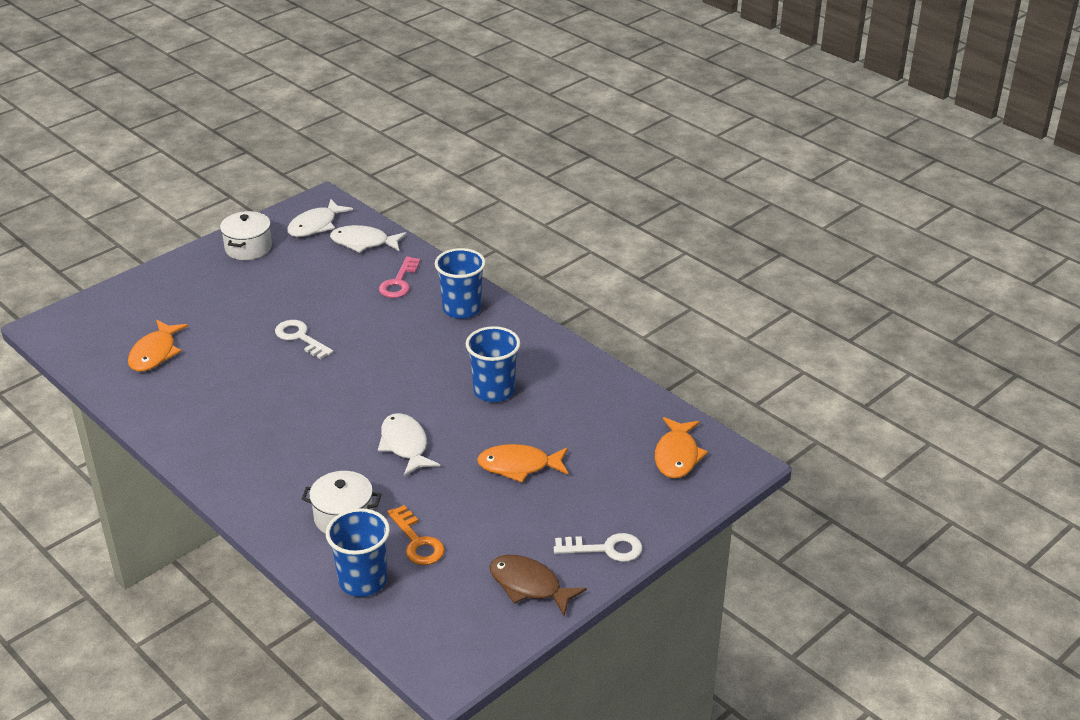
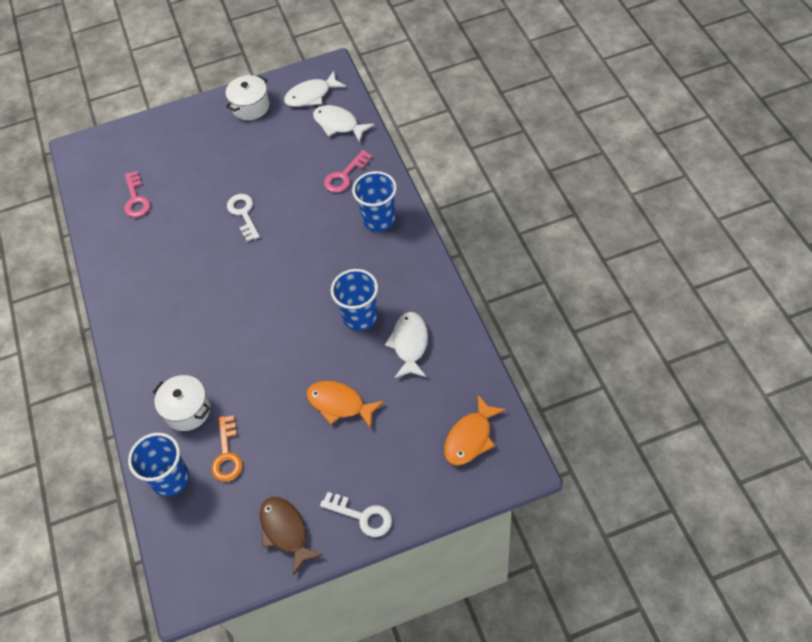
camera: 30 degrees right, 20 degrees up
orange fish [128,320,188,372] -> pink key [124,171,150,218]
white fish [378,413,440,476] -> white fish moved to [385,312,428,378]

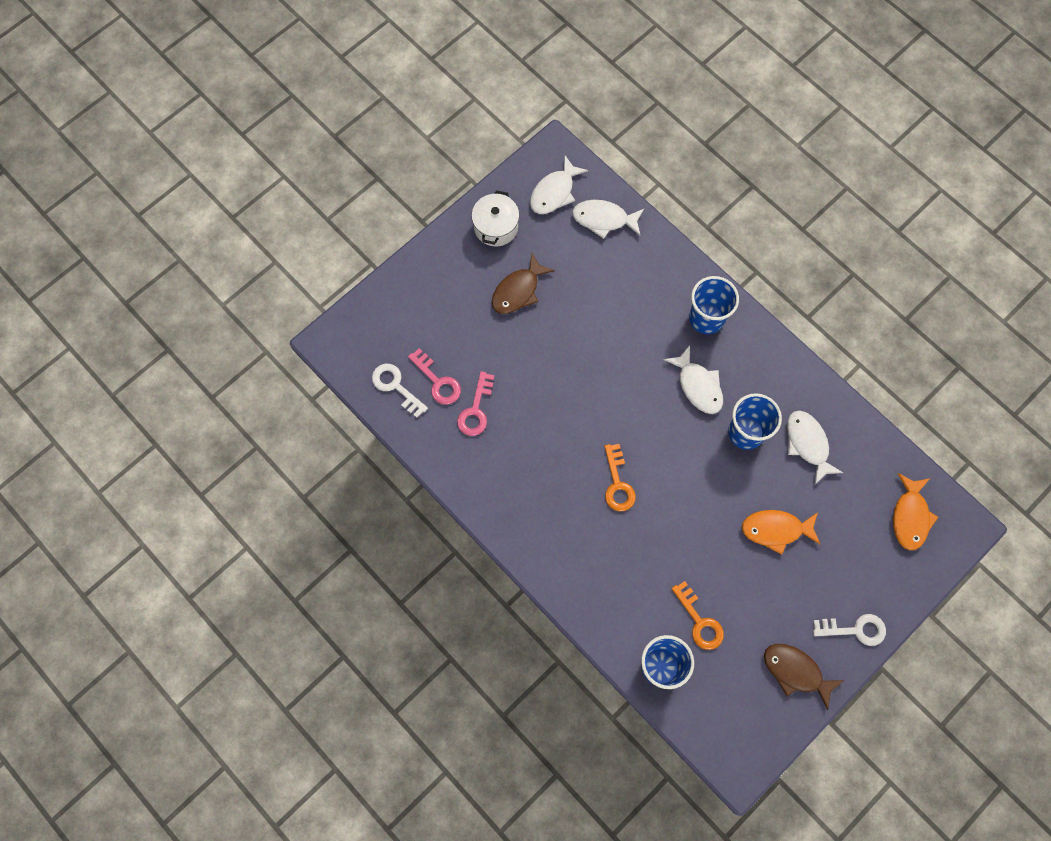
camera: 30 degrees left, 15 degrees up
white pot [153,375,210,431] -> none
white key [227,194,260,242] -> white key moved to [372,364,428,418]
pink key [324,150,372,193] -> pink key moved to [457,371,494,436]
none -> brown fish [492,253,555,314]
none -> orange key [605,444,636,511]
none -> white fish [664,345,723,414]

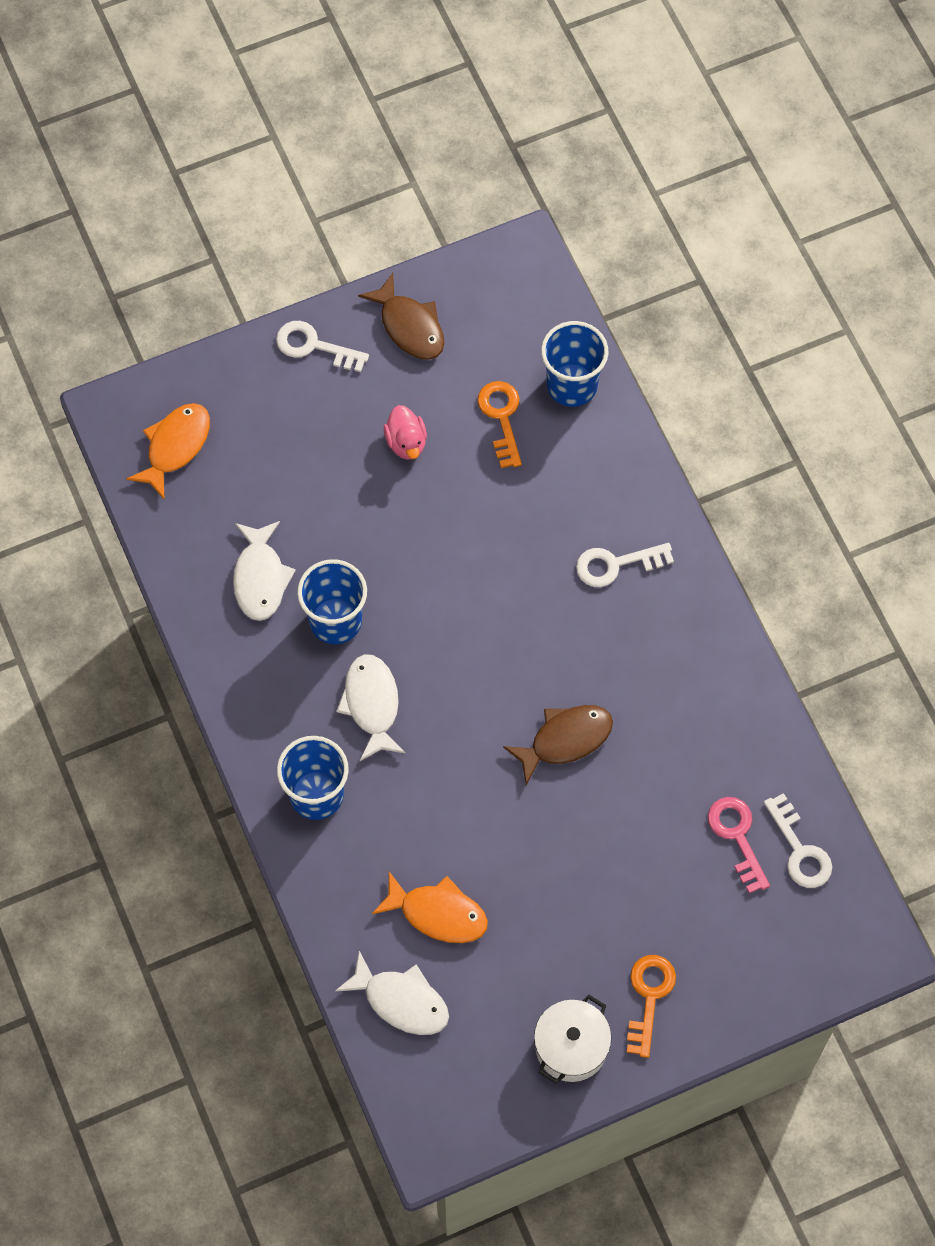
camera: 160 degrees left, 5 degrees down
pink key [457,371,494,436] -> none
brown fish [492,253,555,314] -> brown fish moved to [503,705,613,785]
white fish [530,156,588,214] -> none
orange key [605,444,636,511] -> orange key moved to [627,955,676,1058]
orange fish [742,510,820,555] -> orange fish moved to [372,872,488,943]
none -> pink duck [384,405,427,460]
none -> white key [576,543,674,587]

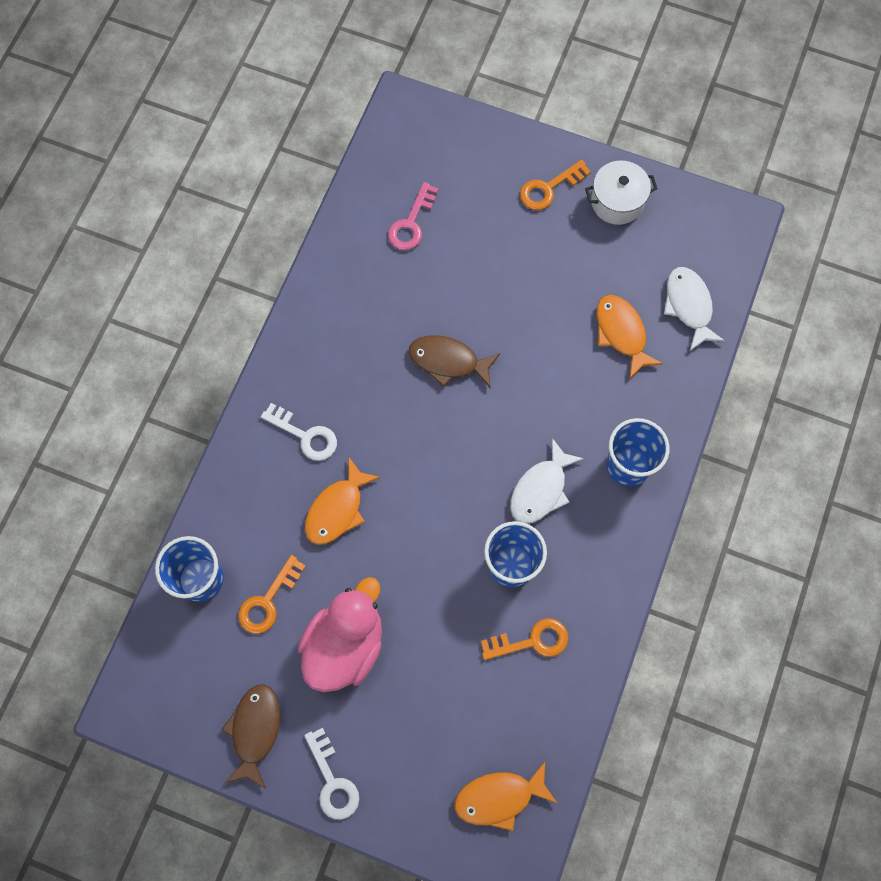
camera: 135 degrees left, 5 degrees up
white fish [233,521,296,621] -> orange key [481,618,568,660]
pink duck [384,405,427,460] -> pink duck [298,577,382,692], size x2.00
white key [764,793,832,888] -> none
none -> orange fish [305,458,381,545]

